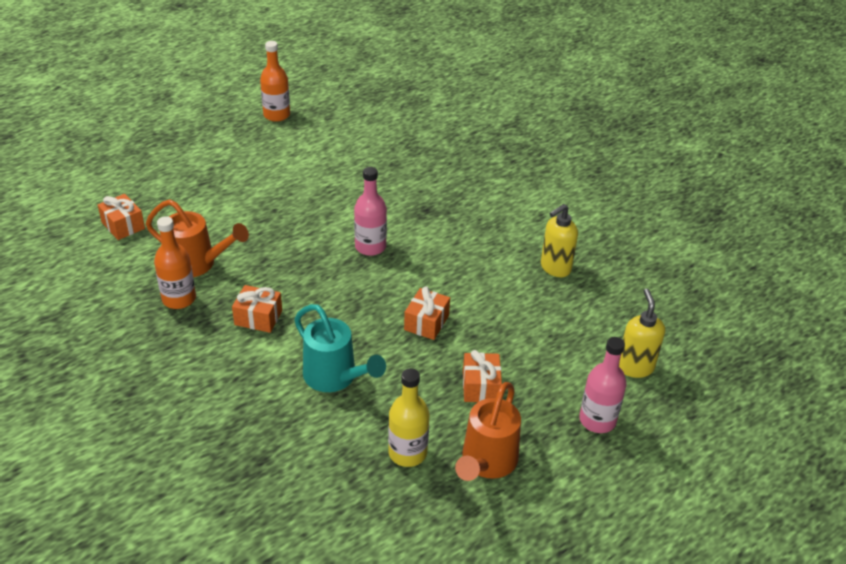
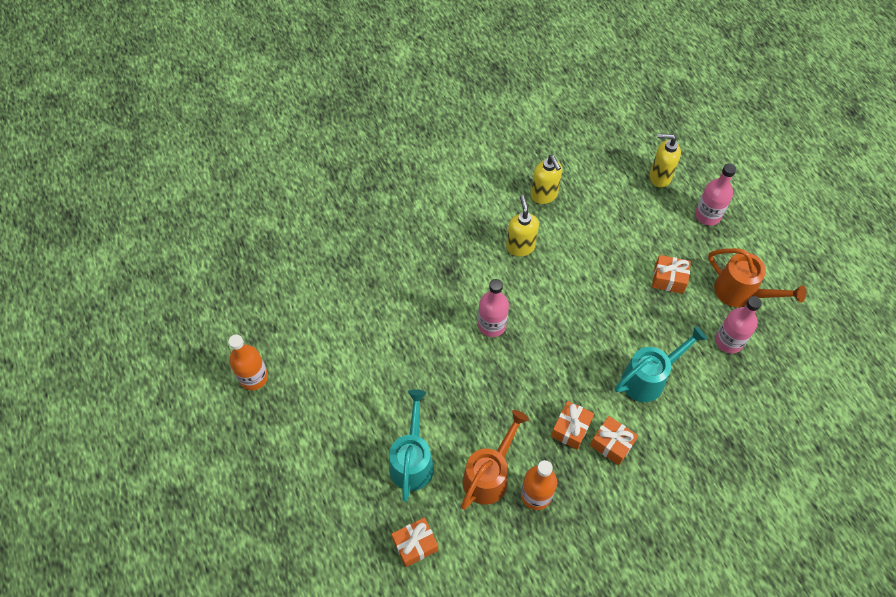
camera: 75 degrees left, 20 degrees up
yellow bottle [388,368,429,467] -> pink bottle [715,296,762,354]
orange gift [404,286,450,340] -> orange gift moved to [590,416,638,465]
none -> turquoise watering can [389,389,434,502]
none -> yellow soap dispenser [506,195,539,256]

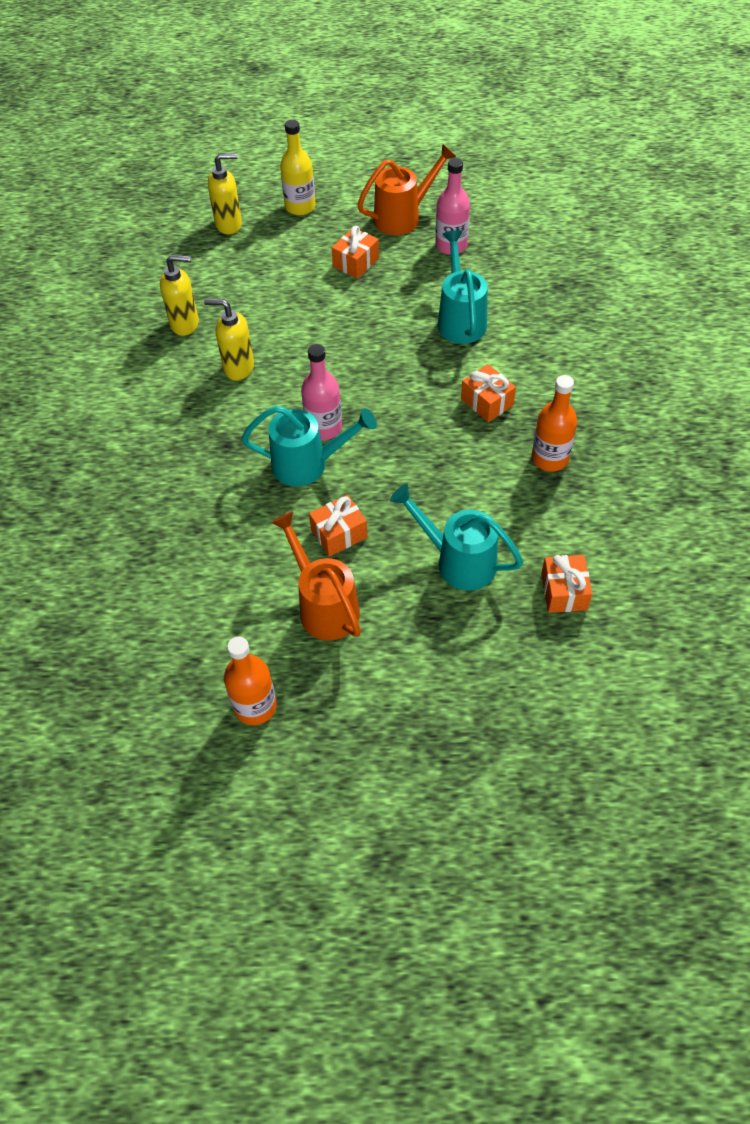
camera: 65 degrees left, 5 degrees down
orange watering can [461,410,529,510] -> orange watering can moved to [271,511,361,640]
orange gift [590,416,638,465] -> orange gift moved to [309,495,368,557]
yellow soap dispenser [650,134,681,188] -> yellow soap dispenser turned 135 degrees counterclockwise [208,153,242,234]
pink bottle [695,163,736,226] -> yellow bottle [280,120,316,215]
none -> turquoise watering can [241,406,377,486]

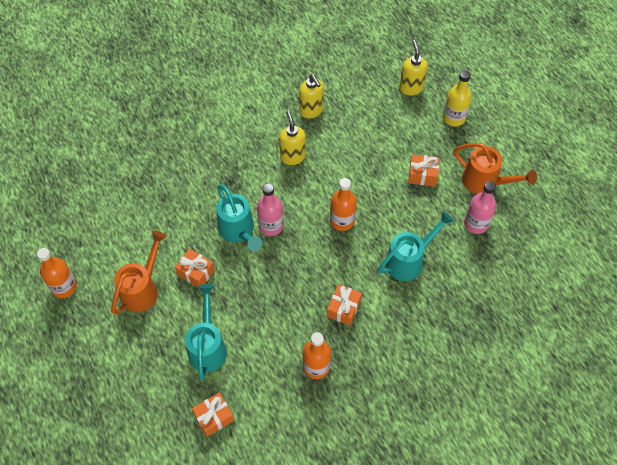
camera: 60 degrees right, 5 degrees up
yellow soap dispenser [208,153,242,234] -> yellow soap dispenser turned 150 degrees counterclockwise [399,40,428,95]
none -> orange bottle [330,178,357,231]

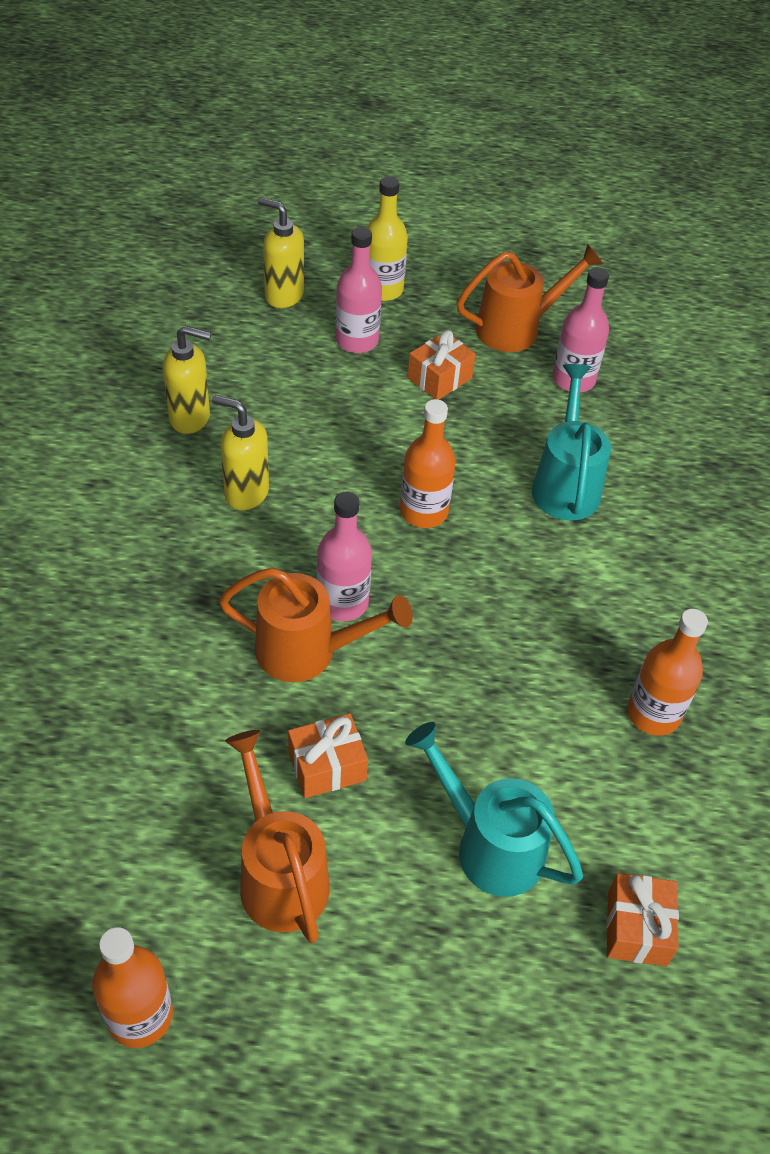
camera: 55 degrees left, 10 degrees down
turquoise watering can [216,184,262,251] -> orange watering can [219,568,413,682]
orange gift [327,284,362,326] -> none
none -> pink bottle [335,227,382,353]

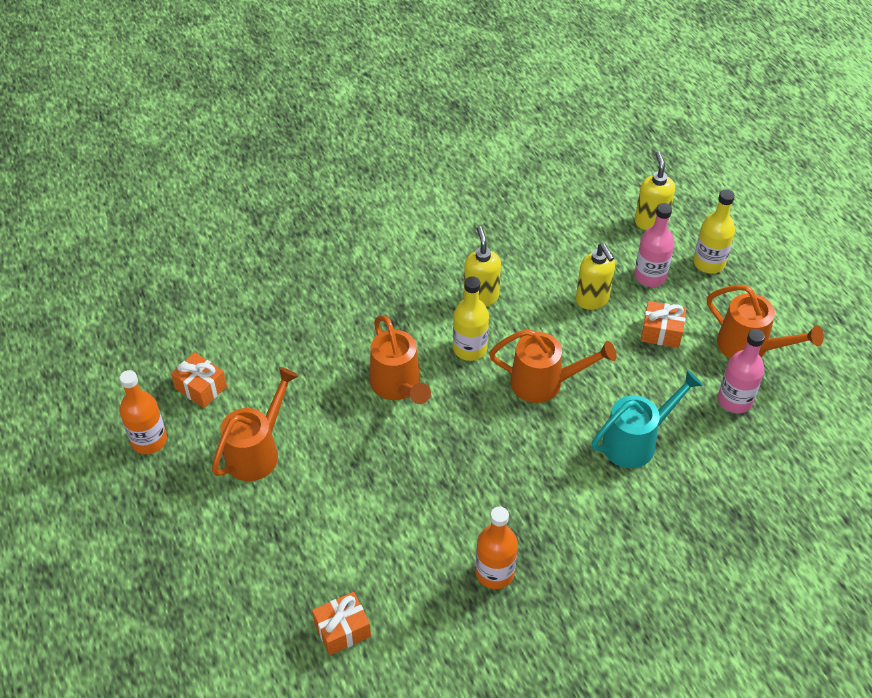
camera: 60 degrees right, 0 degrees up
yellow soap dispenser [163,326,211,434] -> yellow soap dispenser moved to [576,243,615,310]
orange gift [288,713,368,798] -> orange gift moved to [171,352,227,408]
pink bottle [316,492,372,622] -> none
orange bottle [400,399,456,528] -> orange watering can [489,329,617,403]
turquoise watering can [405,722,583,897] -> none
none -> yellow bottle [453,276,489,361]

